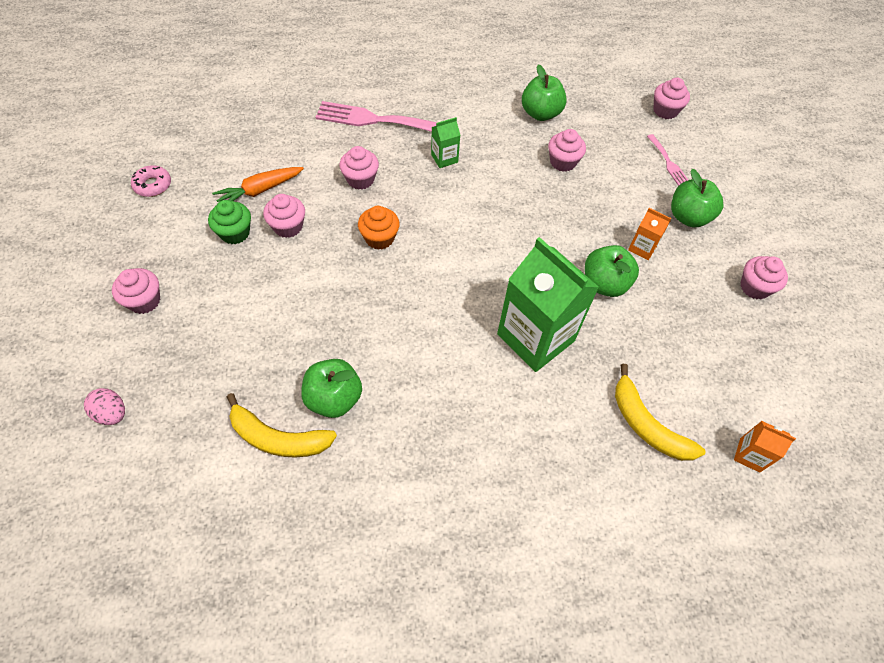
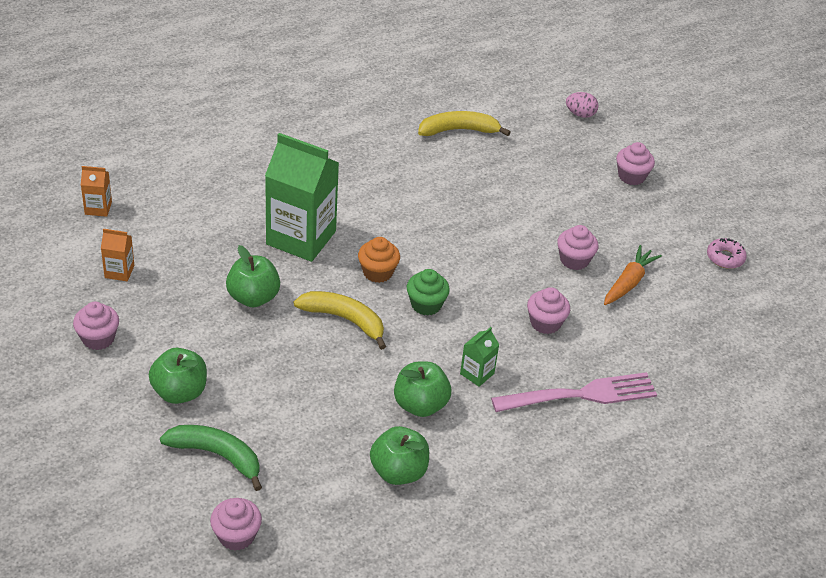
camera: 155 degrees right, 15 degrees down
green cupcake [208,200,251,244] -> green cupcake moved to [407,269,450,316]
green apple [301,359,362,418] -> green apple moved to [394,361,451,417]
orange cupcake [358,206,399,250] -> orange cupcake moved to [358,237,400,283]
pink cupcake [548,129,586,172] -> none
yellow banana [615,364,706,461] -> yellow banana moved to [294,291,386,350]
orange carton [628,208,671,260] -> orange carton moved to [101,229,134,281]
pink fork [647,134,688,186] -> green banana [160,425,262,491]

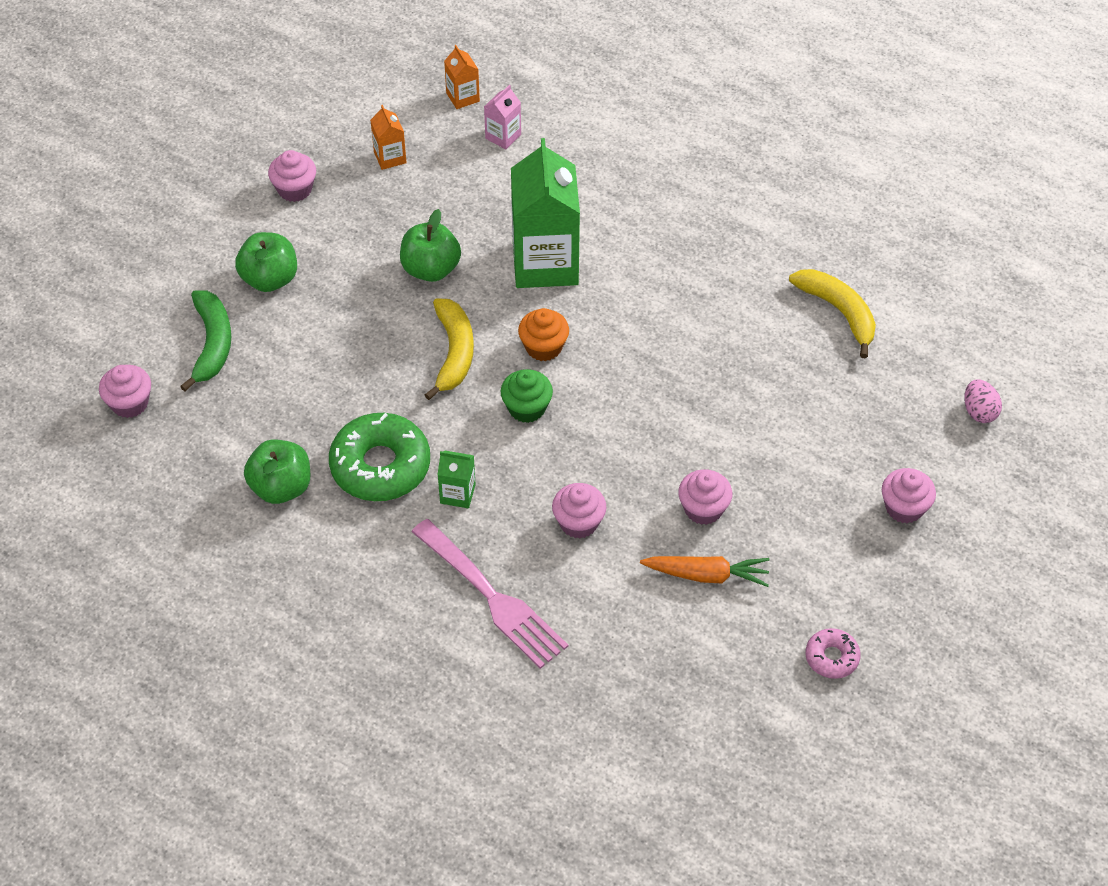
camera: 65 degrees right, 10 degrees up
green apple [394,361,451,417] -> green donut [329,413,430,501]
none -> pink carton [484,85,521,149]

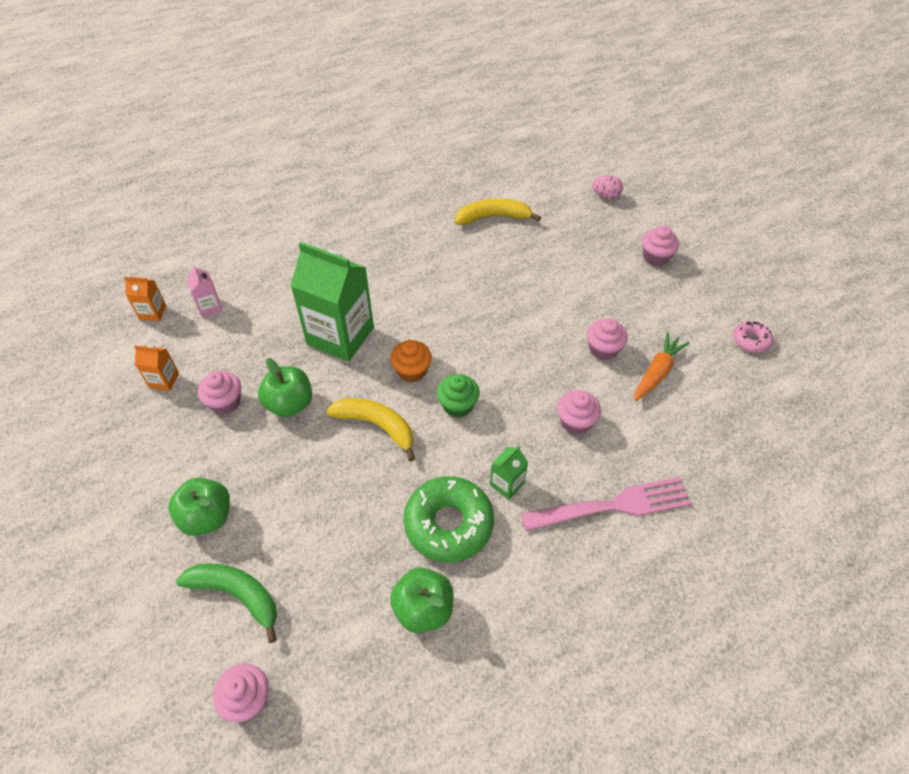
camera: 60 degrees left, 0 degrees up
pink cupcake [268,150,316,202] -> pink cupcake moved to [198,371,241,414]

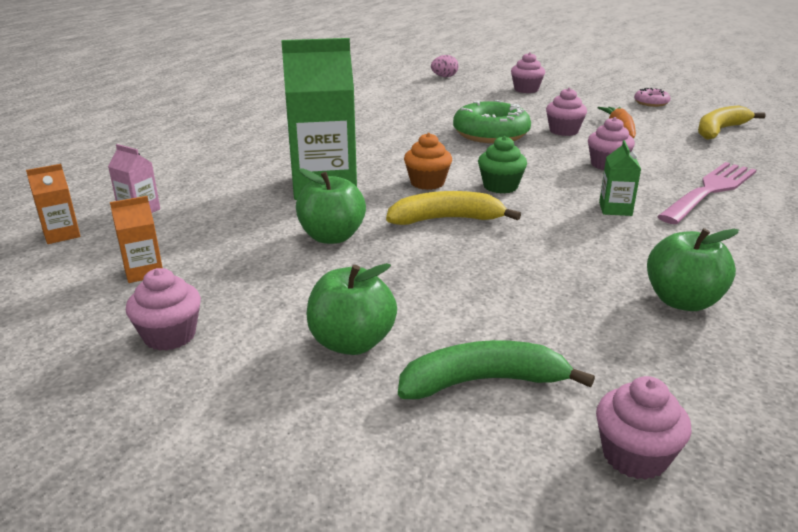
camera: 35 degrees left, 25 degrees down
pink cupcake [198,371,241,414] -> pink cupcake moved to [126,268,201,351]
green donut [404,476,494,562] -> green donut moved to [453,100,531,143]
yellow banana [455,199,541,225] -> yellow banana moved to [698,105,766,140]

